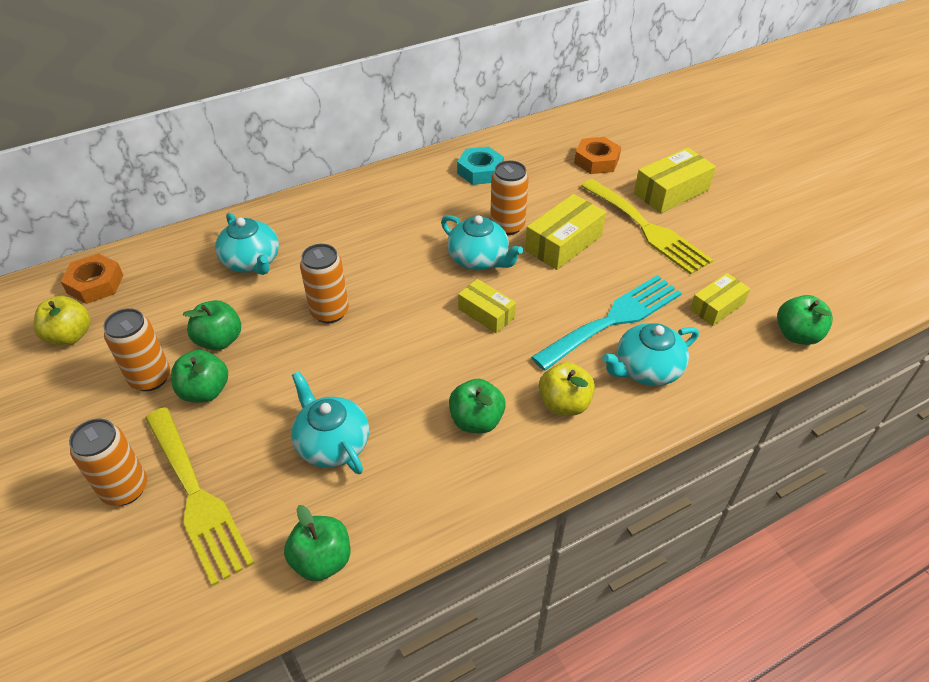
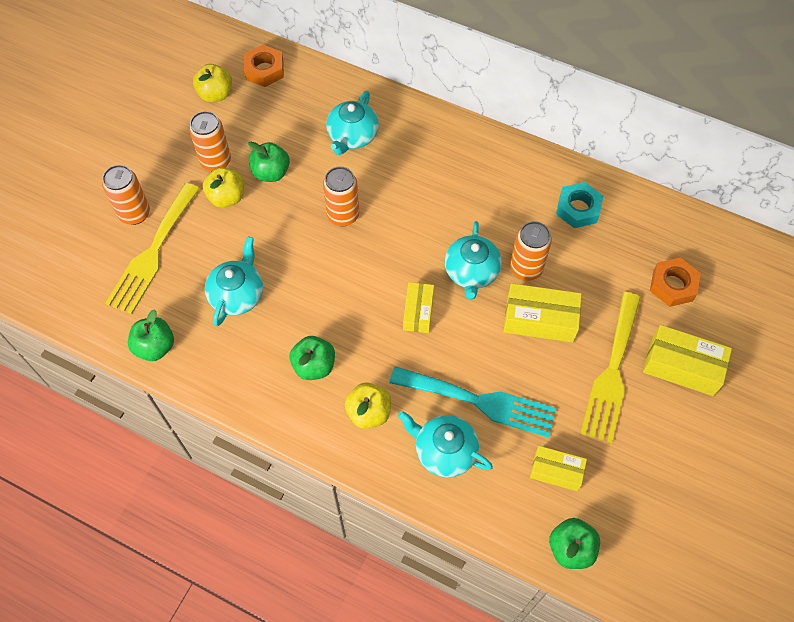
camera: 55 degrees right, 15 degrees up
green apple [171,350,228,403] -> yellow apple [203,167,244,208]

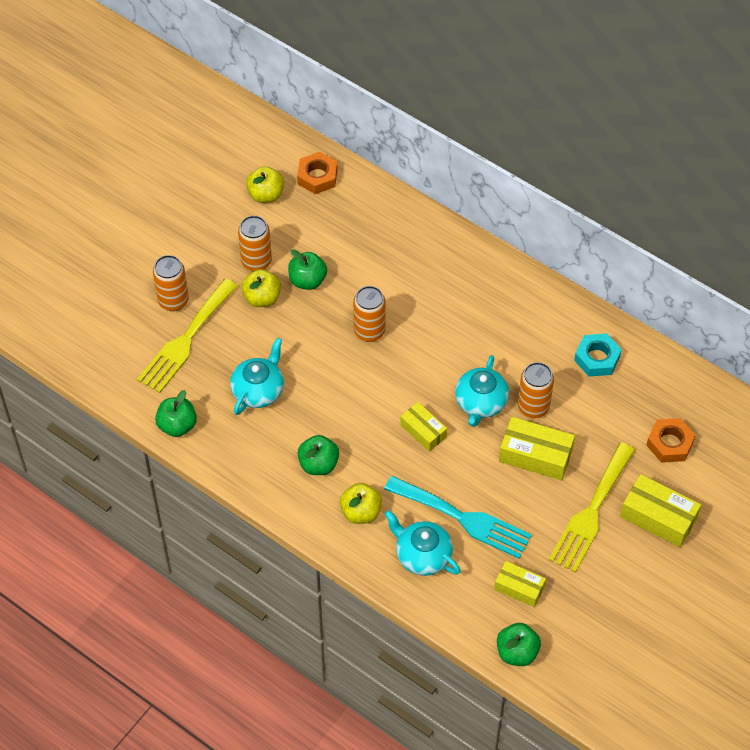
camera: 10 degrees right, 5 degrees down
turquoise teapot [326,91,379,155] -> none
yellow box [403,282,434,333] -> yellow box turned 60 degrees counterclockwise [400,402,447,452]

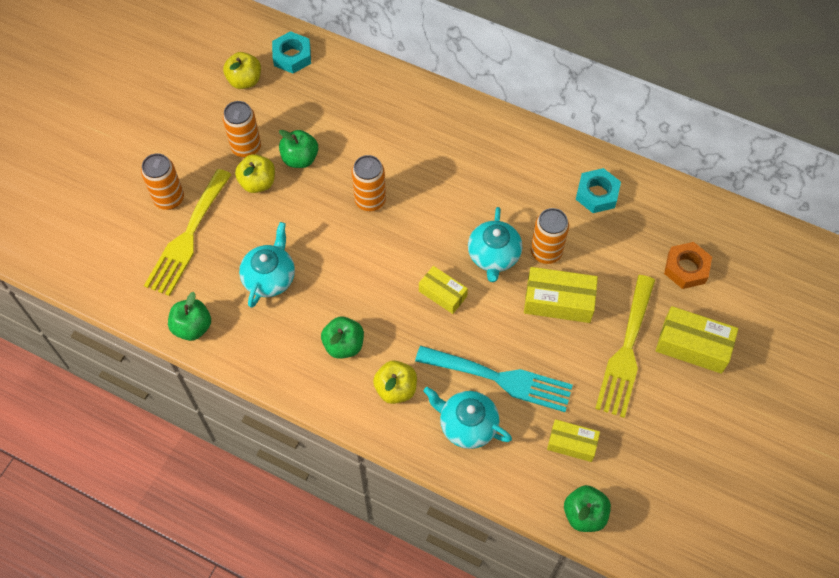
camera: 10 degrees left, 5 degrees up
orange nut [297,152,338,194] -> turquoise nut [272,31,311,73]

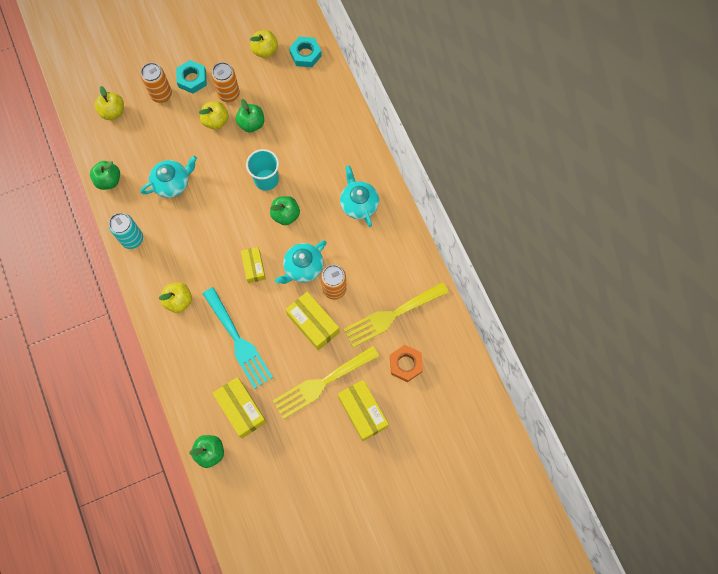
camera: 40 degrees right, 10 degrees up
yellow fork [144,169,232,296] -> yellow fork moved to [343,282,449,348]
green apple [321,317,364,359] -> green apple moved to [270,196,300,225]
orange can [352,155,386,211] -> turquoise cup [246,149,279,191]
turquoise teapot [423,387,512,449] -> turquoise teapot moved to [340,165,379,227]
yellow box [547,419,600,462] -> yellow box [212,377,267,438], size x1.55
turquoise nut [576,168,621,213] -> turquoise nut moved to [176,60,207,94]
none -> yellow apple [94,86,124,120]
none -> turquoise can [109,213,143,249]

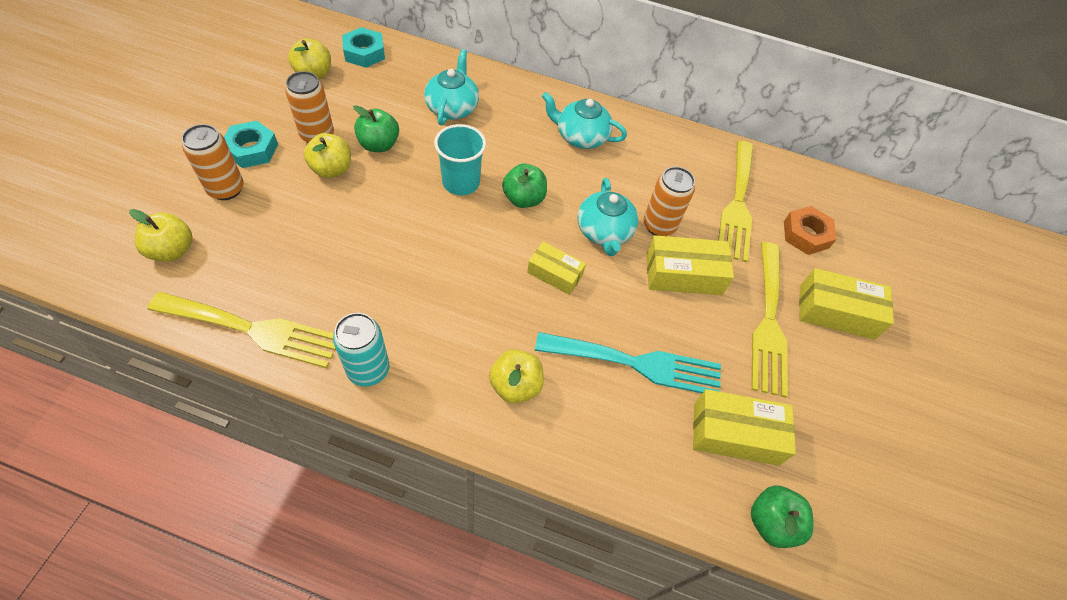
camera: 55 degrees left, 15 degrees down
green apple [90,161,120,190] -> yellow fork [148,292,336,368]
turquoise teapot [141,156,197,198] -> turquoise teapot moved to [424,49,479,126]

